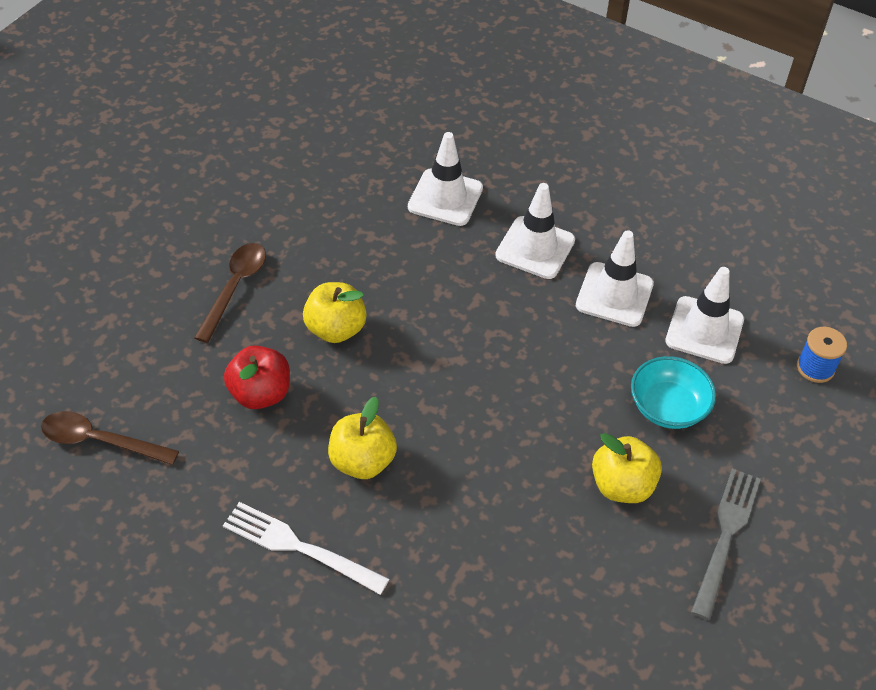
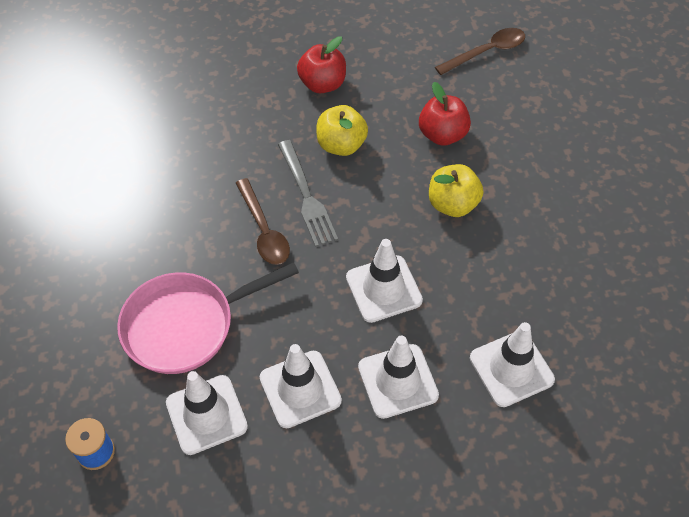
camera: 140 degrees right, 5 degrees up
brown spoon [194,243,266,343] -> brown spoon moved to [236,178,290,265]
white fork [223,502,389,595] -> red apple [297,36,346,93]
yellow apple [592,433,662,503] -> none
turquoise bowl [631,356,716,429] -> pink pan [117,262,299,374]
grey fork [691,469,761,620] -> grey fork moved to [278,140,338,247]
none -> white traffic cone [346,239,423,323]

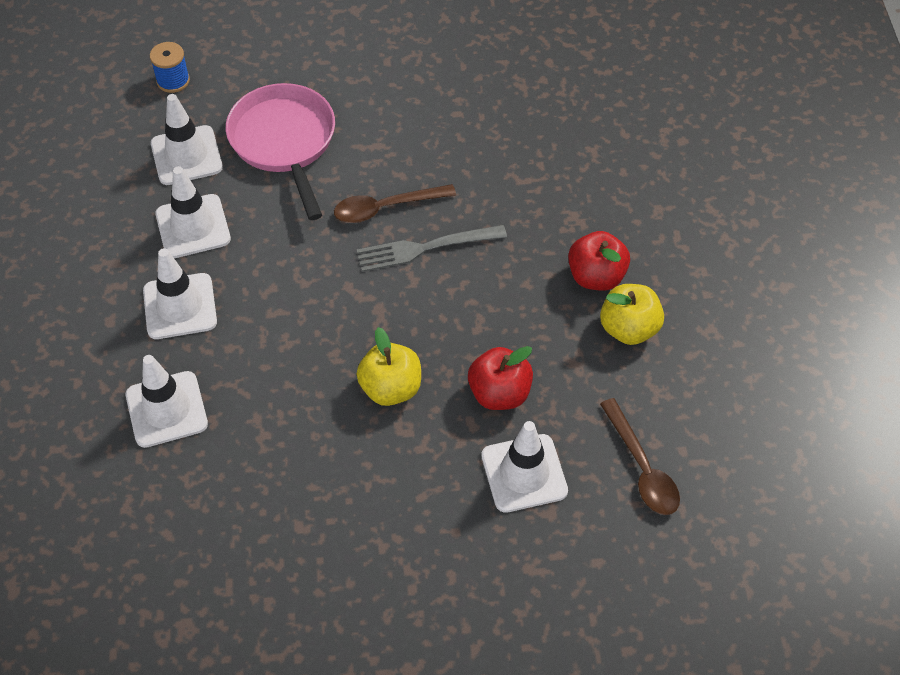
camera: 95 degrees right, 0 degrees up
yellow apple [316,105,368,156] -> yellow apple moved to [600,284,664,345]
white traffic cone [346,239,423,323] -> white traffic cone moved to [482,421,568,513]

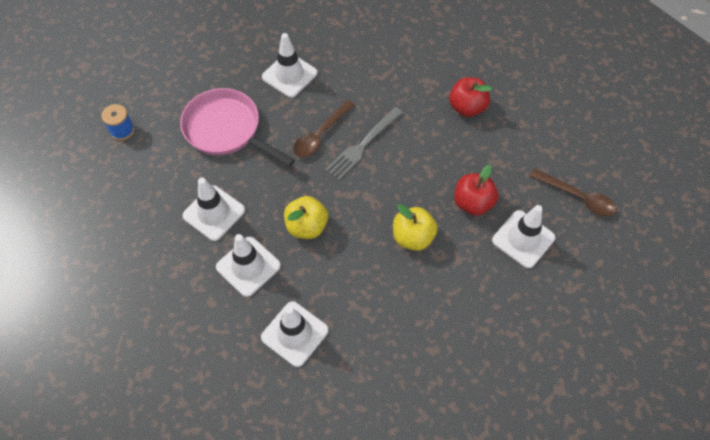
camera: 35 degrees left, 5 degrees up
white traffic cone [151,94,223,185] -> white traffic cone moved to [262,33,317,98]
yellow apple [600,284,664,345] -> yellow apple moved to [284,196,328,239]

